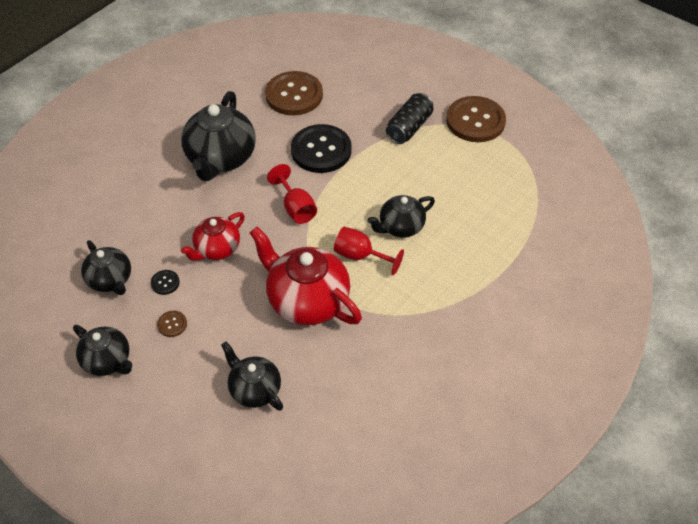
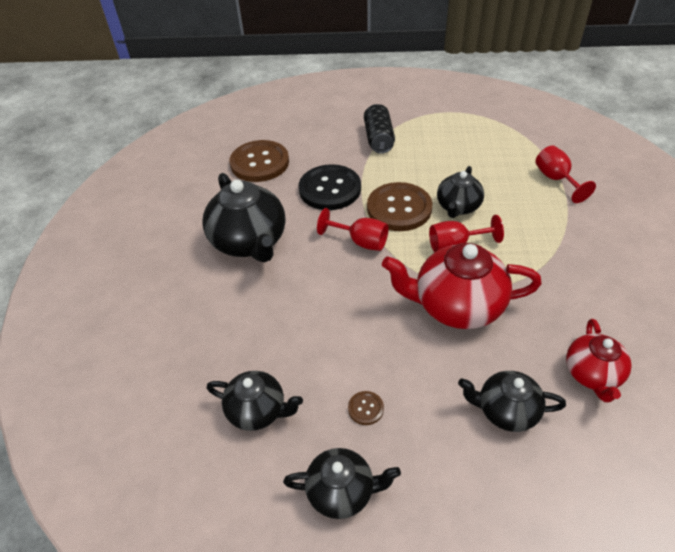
camera: 35 degrees left, 5 degrees down
black button [151,270,180,295] -> none
red teapot [181,212,245,261] -> red teapot moved to [566,319,631,403]
brown button [446,96,506,142] -> brown button moved to [367,182,432,231]
none -> red goblet [536,145,596,203]

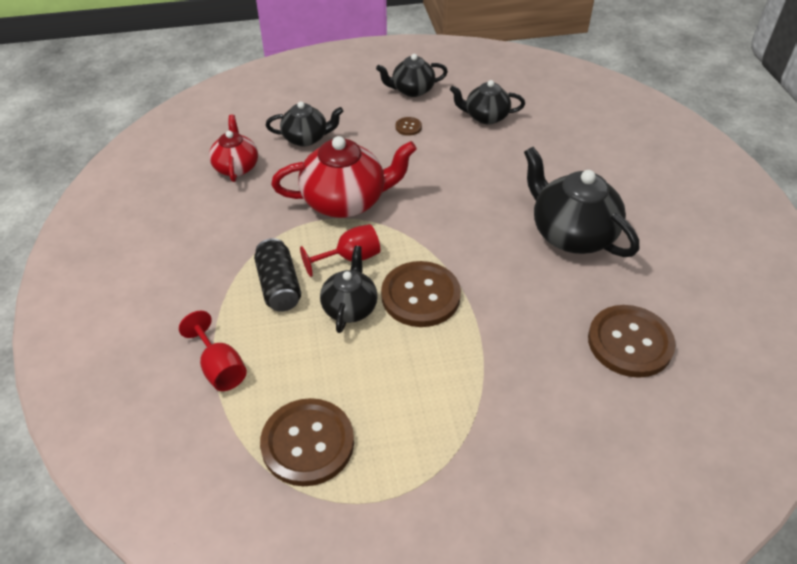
camera: 165 degrees right, 0 degrees up
black button [299,164,361,210] -> none
red goblet [317,208,389,251] -> none
black can [364,104,395,154] -> black can moved to [254,238,301,312]
none -> brown button [260,398,354,486]

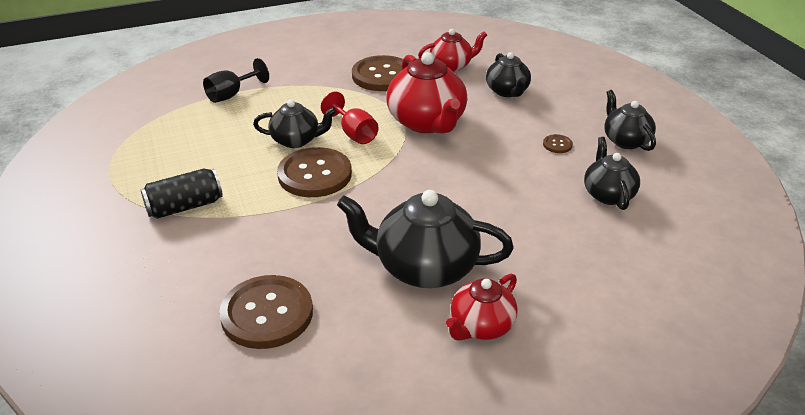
camera: 80 degrees right, 10 degrees down
red goblet [179,311,247,391] -> black goblet [203,58,269,103]
black can [254,238,301,312] -> black can moved to [141,169,223,219]
brown button [260,398,354,486] -> brown button moved to [352,55,410,91]
black teapot [524,147,639,257] -> black teapot turned 120 degrees counterclockwise [337,190,514,288]
none -> red teapot [446,274,518,341]

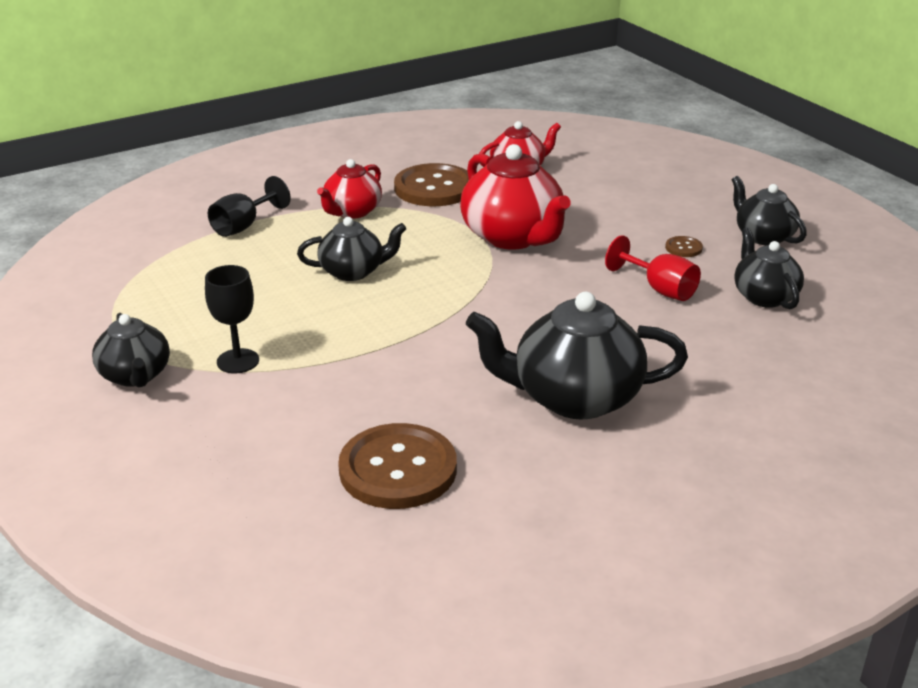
camera: 10 degrees left, 5 degrees down
black can [141,169,223,219] -> black goblet [205,265,259,373]
brown button [277,147,352,197] -> none
red goblet [321,91,378,144] -> red goblet moved to [605,235,701,301]
red teapot [446,274,518,341] -> red teapot moved to [317,159,382,219]
black teapot [486,52,531,97] -> black teapot moved to [92,313,170,387]

